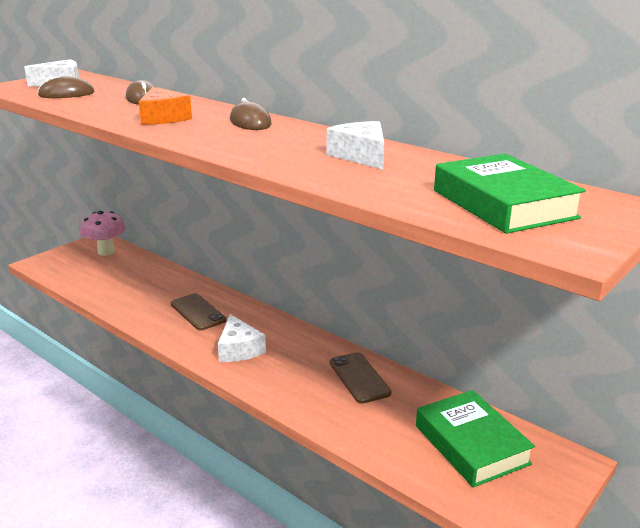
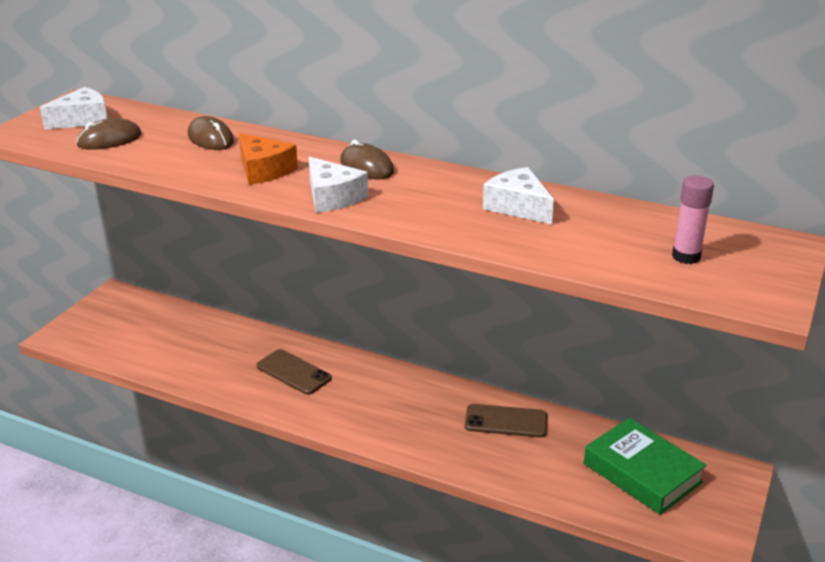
camera: 15 degrees left, 5 degrees up
pink mushroom [80,210,126,256] -> none
white cheese [218,314,266,362] -> white cheese moved to [309,157,368,213]
brown phone [329,352,391,404] -> brown phone turned 45 degrees counterclockwise [465,404,547,438]
green book [434,154,586,234] -> pink glue stick [672,176,714,264]

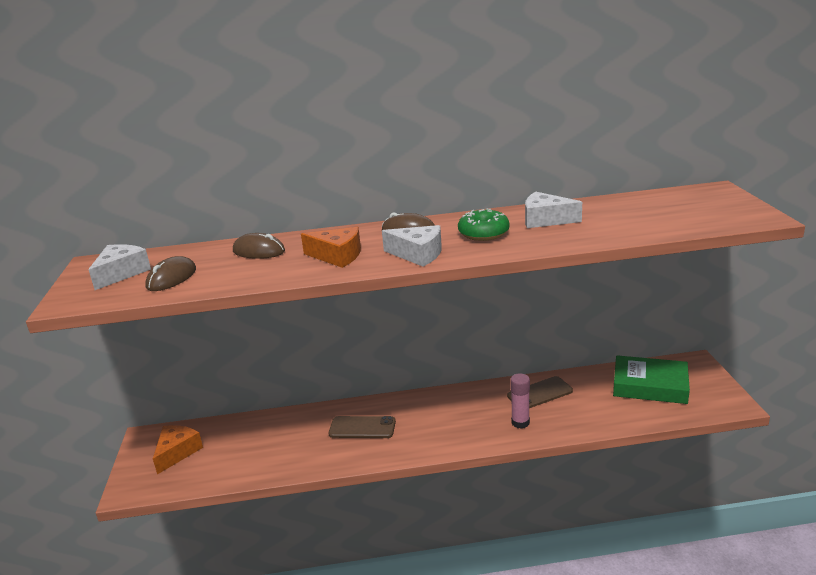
camera: 30 degrees left, 5 degrees down
pink glue stick [672,176,714,264] -> pink glue stick moved to [510,373,530,429]
none -> orange cheese [153,425,203,474]
none -> green donut [458,209,510,241]

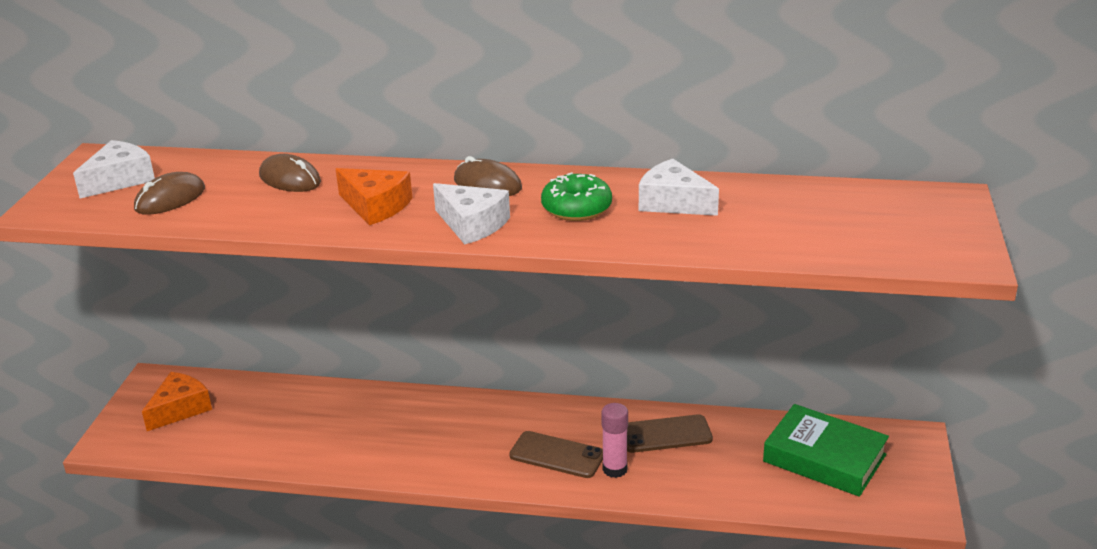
camera: 15 degrees right, 5 degrees up
brown phone [329,416,396,438] -> brown phone moved to [509,431,603,478]

